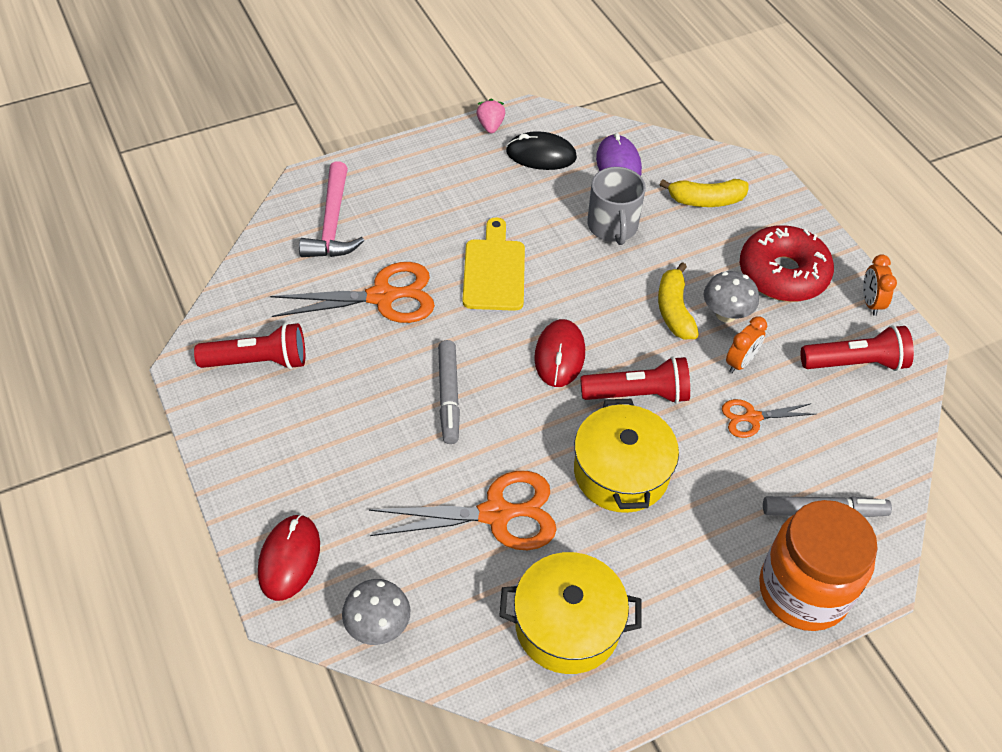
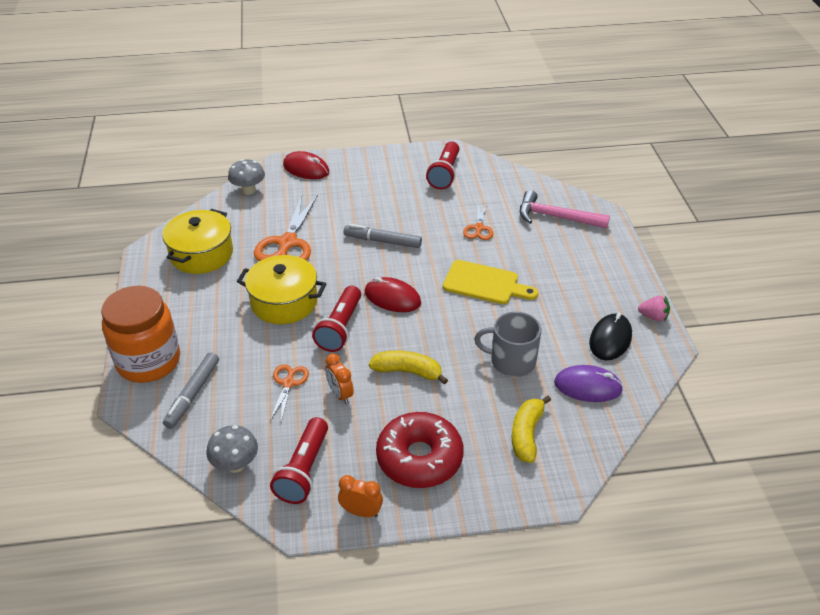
camera: 110 degrees right, 10 degrees down
orange scissors [270,262,435,323] -> orange scissors [463,202,493,240], size x0.54
grey mushroom [704,271,759,323] -> grey mushroom moved to [207,425,258,473]

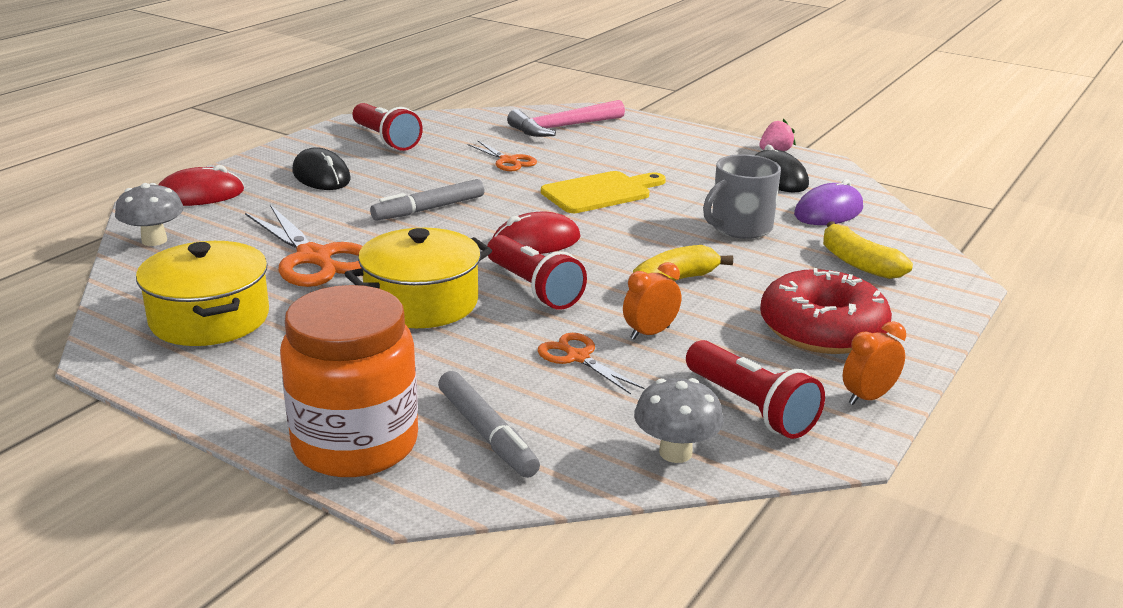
camera: 50 degrees left, 15 degrees down
orange clock [325,354,354,404] -> orange clock turned 135 degrees clockwise [623,262,681,340]
none -> black mouse [292,147,350,190]

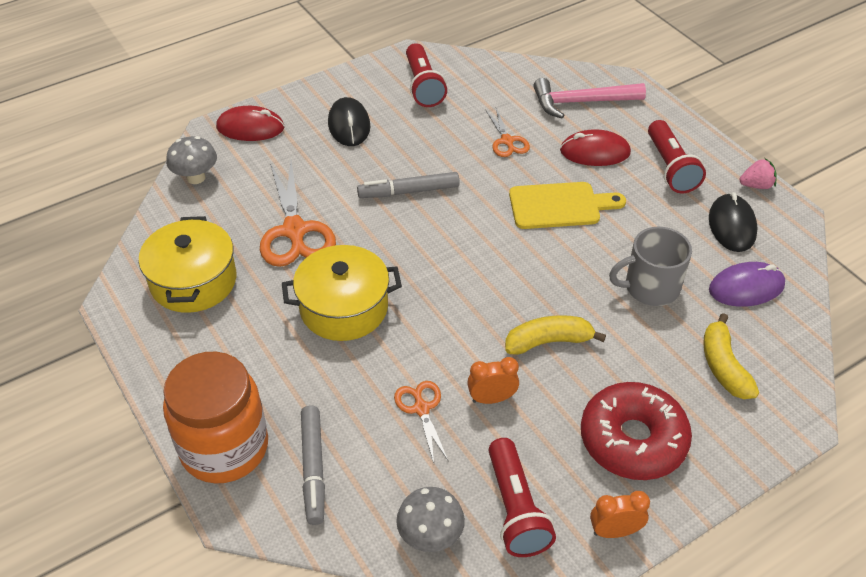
camera: 25 degrees right, 20 degrees up
red flashlight [487,235,587,310] -> red flashlight moved to [648,120,706,193]
red mouse [493,212,580,254] -> red mouse moved to [560,129,631,166]

